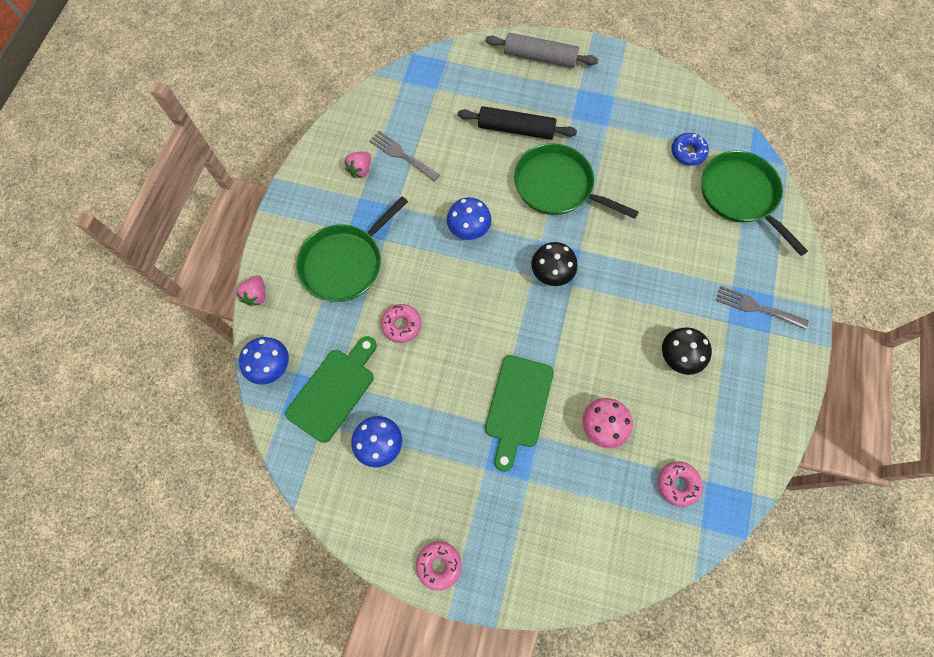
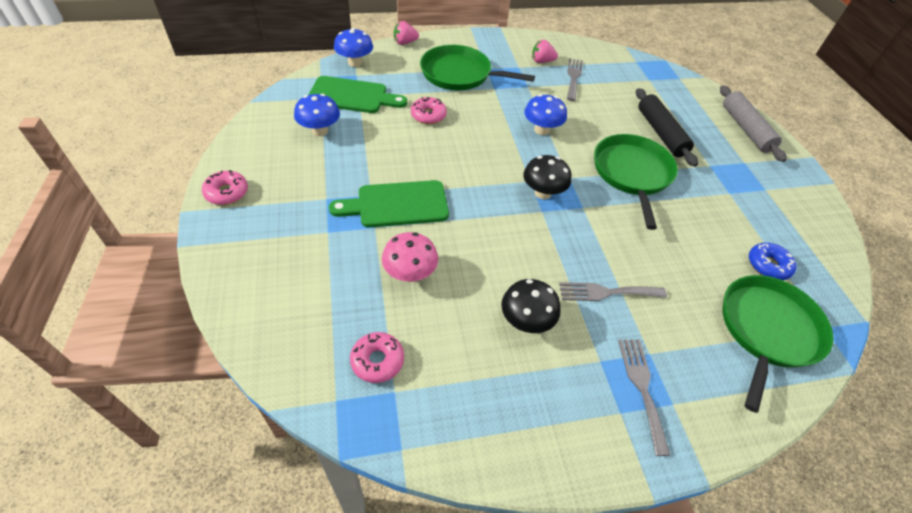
camera: 60 degrees right, 20 degrees down
none -> grey fork [559,282,667,301]

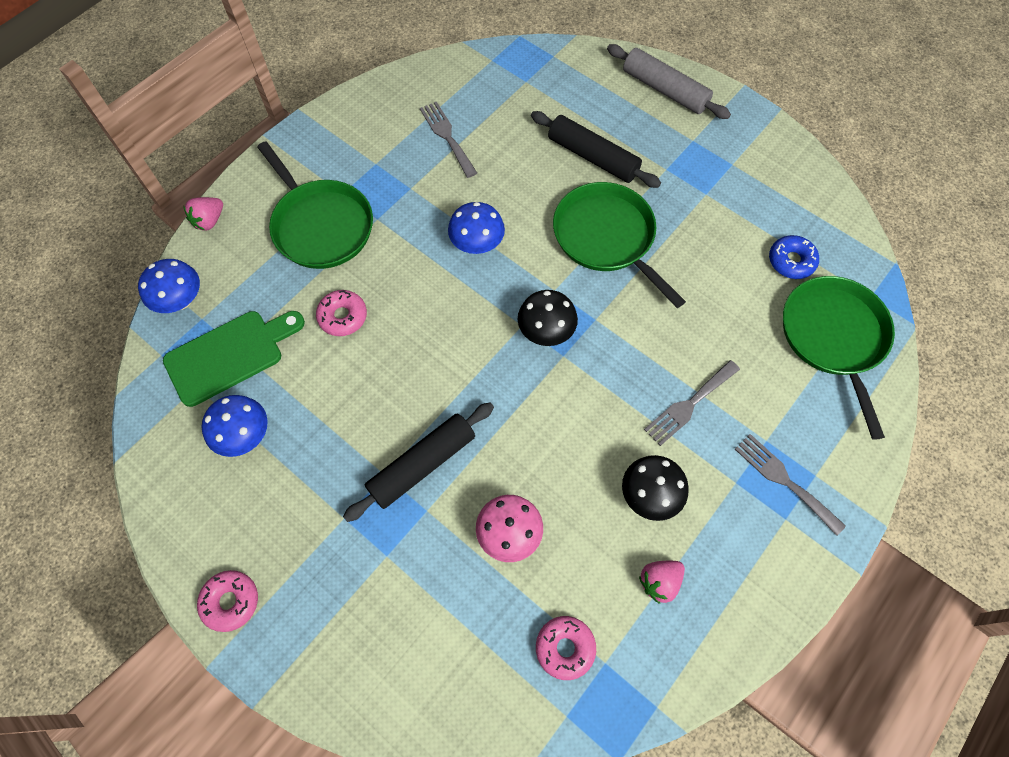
camera: 35 degrees left, 15 degrees up
green cutting board [329,180,449,228] -> black rolling pin [343,402,494,522]
green pan [420,45,535,90] -> green pan turned 105 degrees counterclockwise [257,141,373,269]
pink strawberry [532,40,558,63] -> pink strawberry moved to [639,561,685,604]

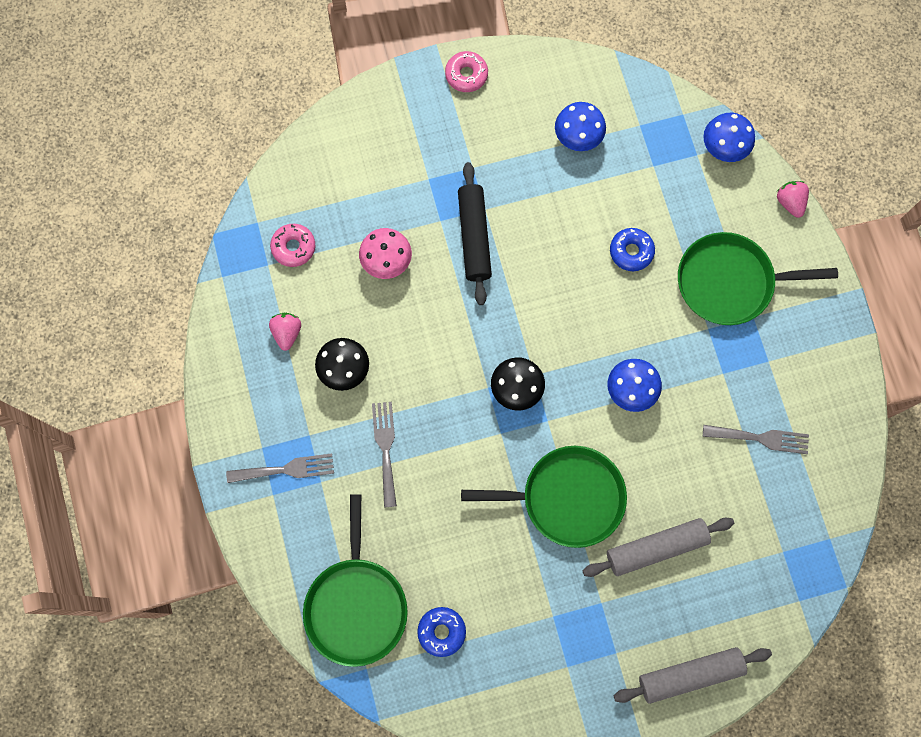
camera: 125 degrees right, 10 degrees up
green cutting board [163,311,305,407] -> none
pink donut [316,290,367,336] -> blue donut [610,228,655,271]
black rolling pin [531,111,661,188] -> grey rolling pin [583,518,734,577]
green pan [783,276,895,440] -> green pan turned 60 degrees clockwise [303,494,408,667]

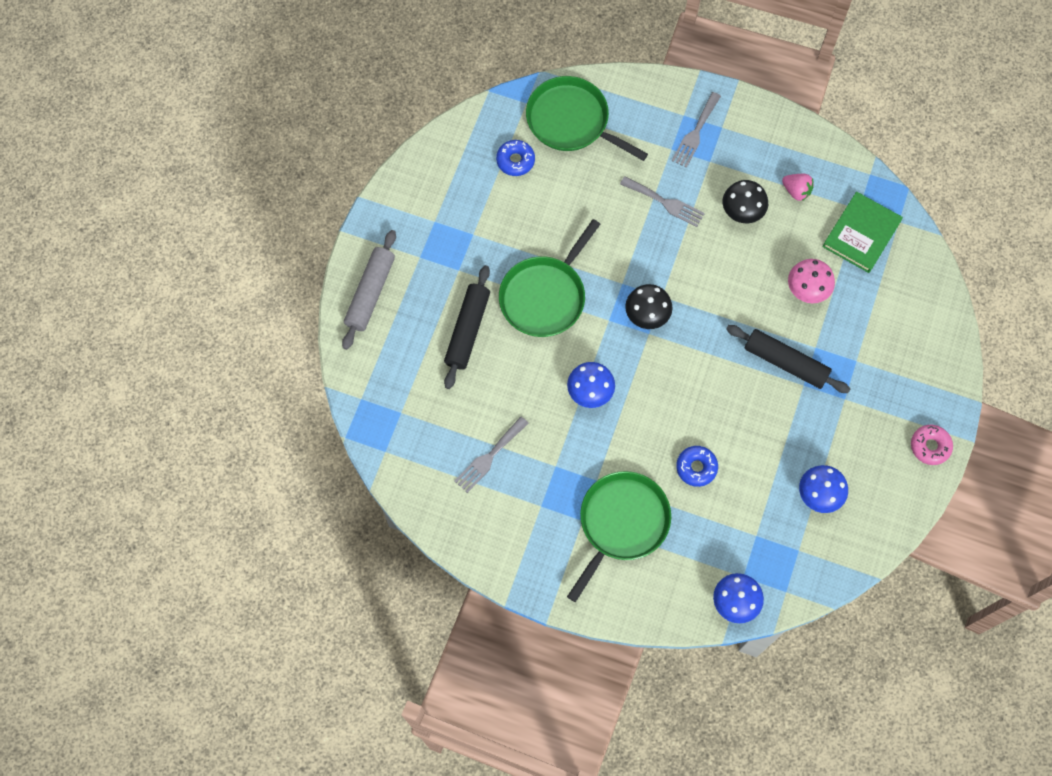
camera: 125 degrees right, 5 degrees down
pink donut [270,224,315,267] -> green book [822,191,903,273]
grey rolling pin [583,518,734,577] -> black rolling pin [444,265,490,389]
pink strawberry [777,181,809,218] -> none

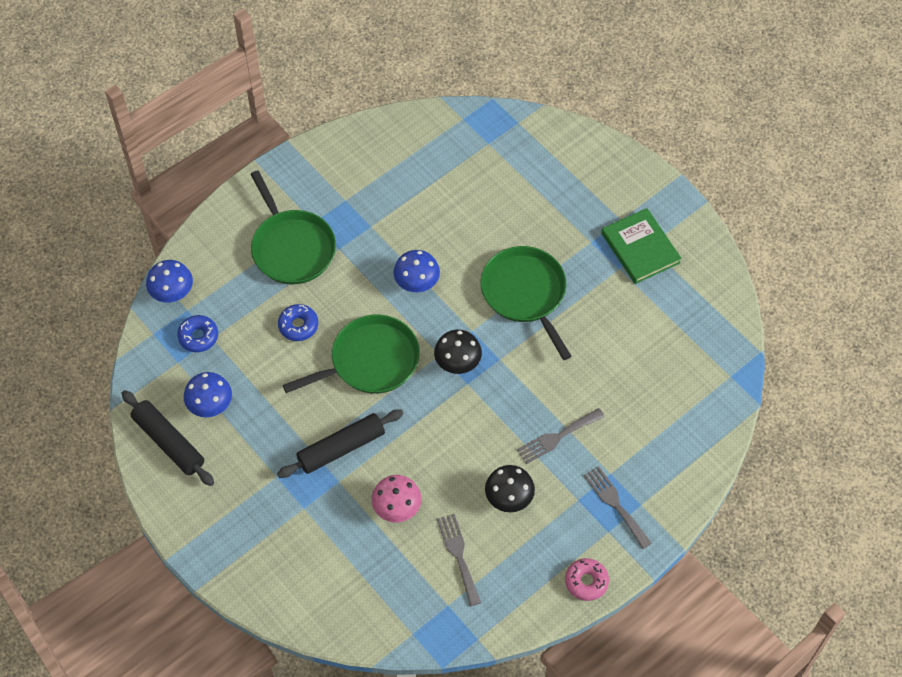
camera: 120 degrees right, 10 degrees down
grey rolling pin [342,230,396,350] -> none
black rolling pin [444,265,490,389] -> black rolling pin moved to [121,390,214,486]
grey fork [454,417,529,493] -> grey fork moved to [437,514,481,606]
blue donut [496,140,535,176] -> blue donut moved to [177,315,218,352]
green pan [526,76,648,161] -> green pan moved to [282,314,420,394]
pink strawberry [782,174,814,201] -> none
green book [822,191,903,273] -> green book moved to [601,208,682,284]
pink donut [911,425,953,465] -> pink donut moved to [565,558,609,601]

